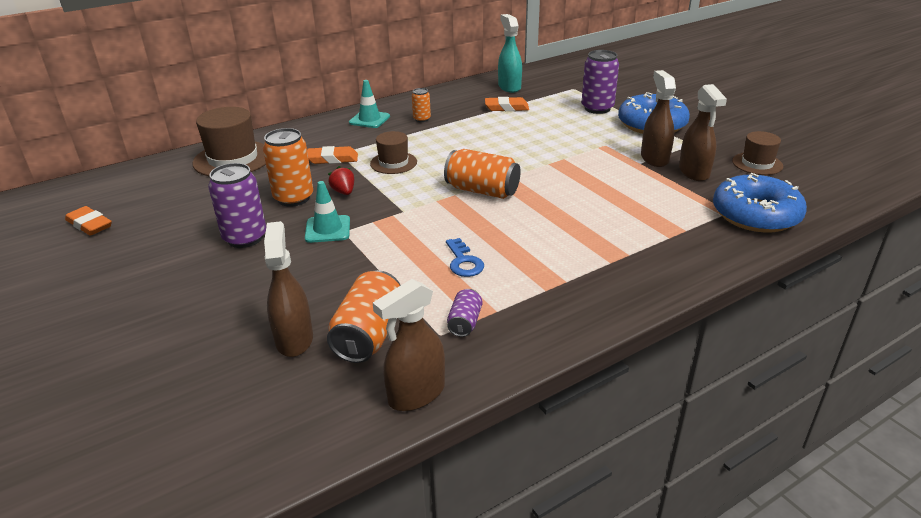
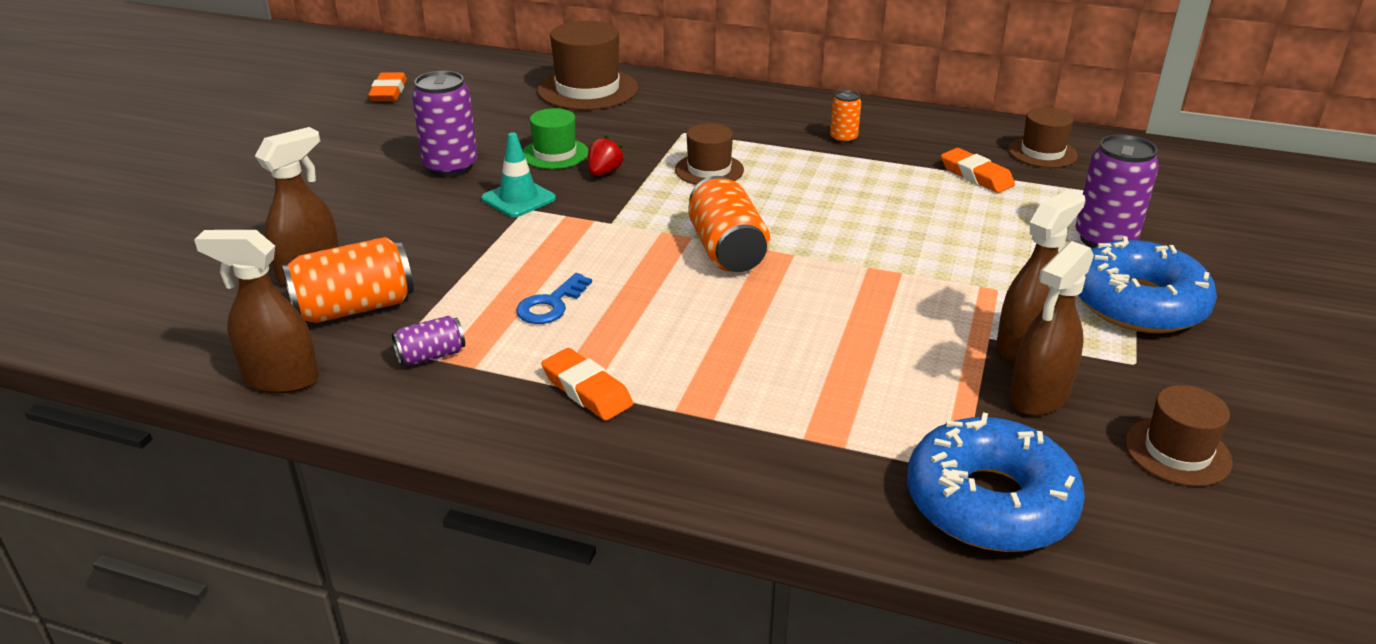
camera: 50 degrees right, 0 degrees up
orange can [263,128,313,207] -> green hat [522,108,588,169]
orange eraser [307,146,358,164] -> orange eraser moved to [541,348,633,421]
turquoise traffic cone [349,80,390,128] -> none
turquoise spray bottle [498,14,522,93] -> brown hat [1008,107,1078,168]

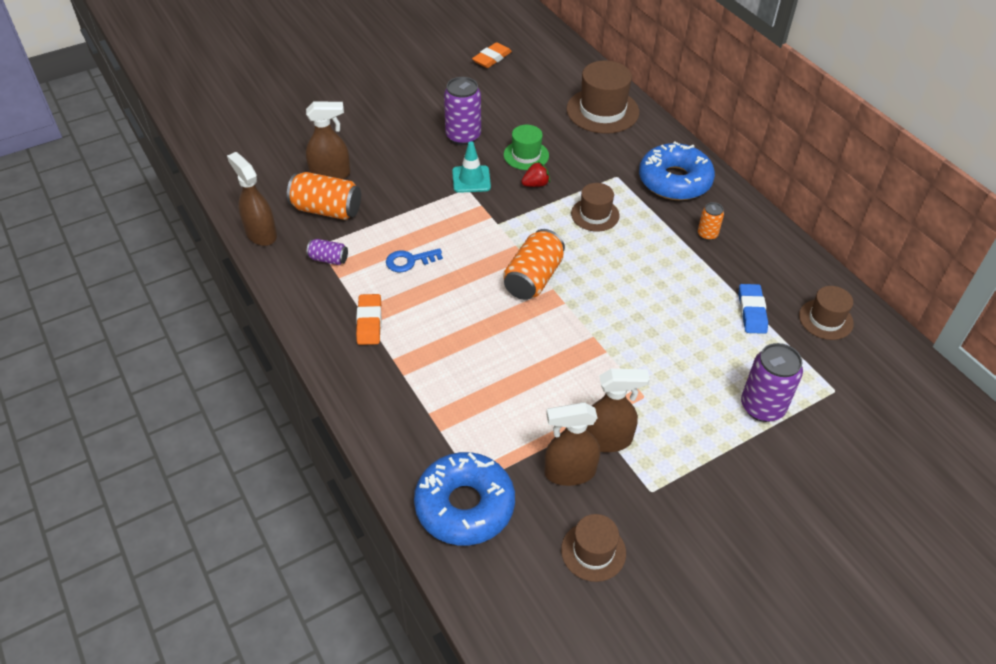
camera: 40 degrees right, 15 degrees up
orange eraser [941,148,1015,193] -> blue eraser [738,284,768,334]
blue donut [1078,236,1217,333] -> blue donut moved to [639,142,715,200]

